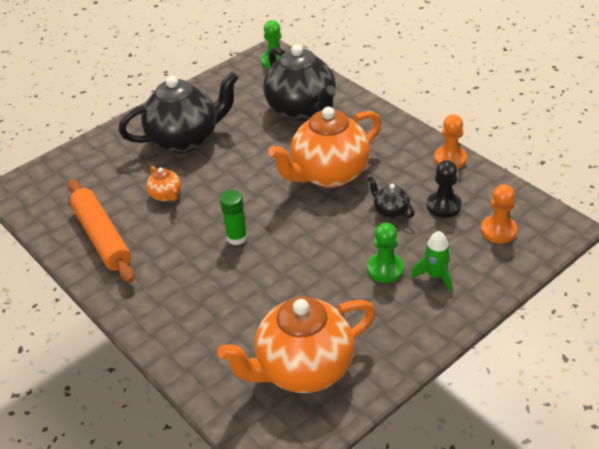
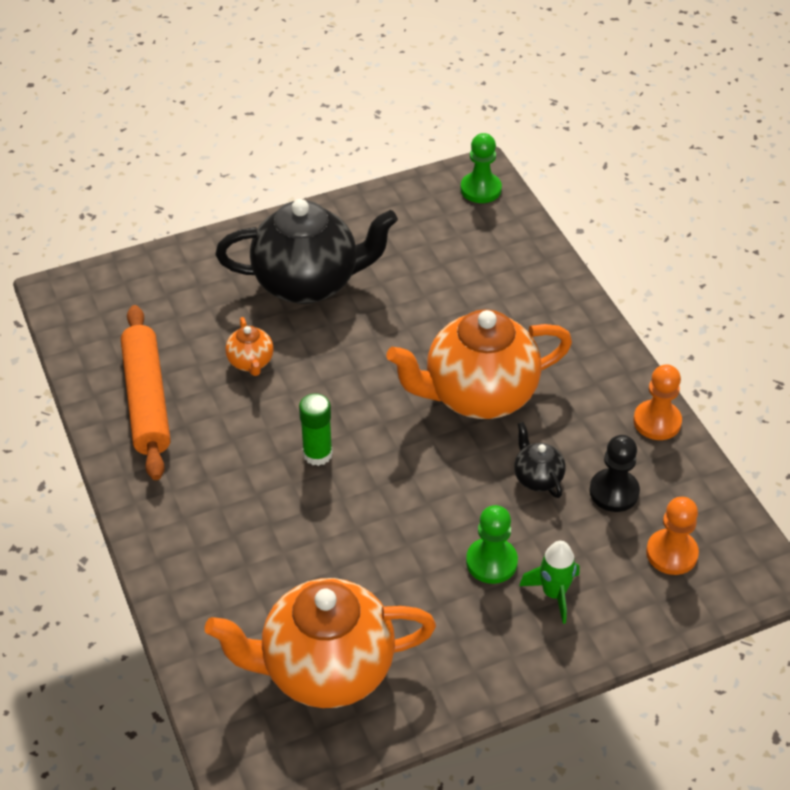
camera: 15 degrees right, 5 degrees up
black teapot [263,45,336,121] -> none

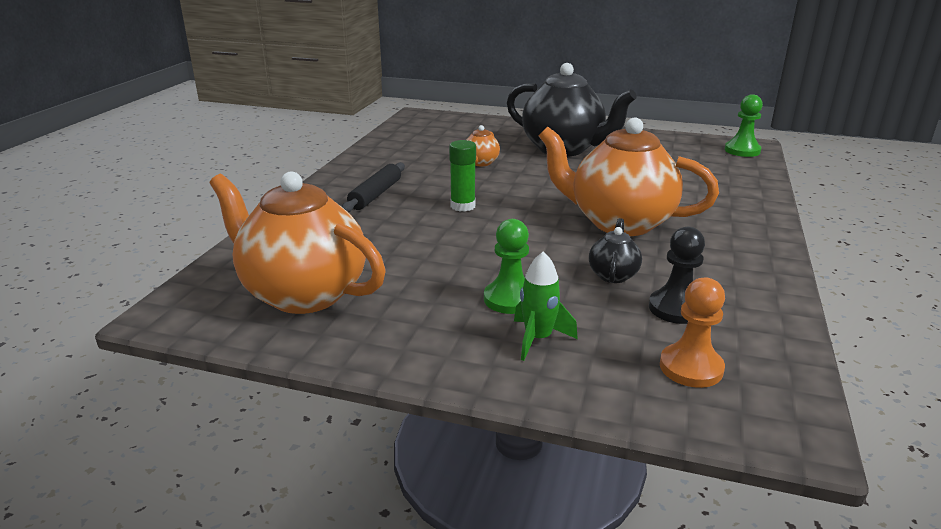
camera: 40 degrees right, 20 degrees down
orange rolling pin [121,305,171,480] -> none
orange pawn [633,364,682,440] -> none
none -> black rolling pin [342,162,405,213]

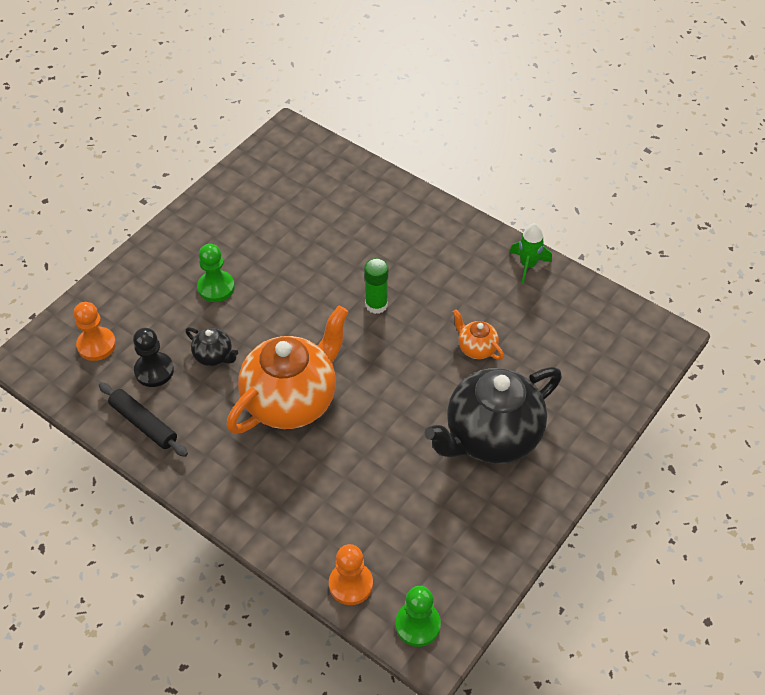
camera: 110 degrees right, 25 degrees up
orange teapot [210,171,386,314] -> none
black rolling pin [342,162,405,213] -> black rolling pin moved to [99,382,188,457]
green rocket [514,252,578,361] -> green rocket moved to [510,223,552,284]
none -> orange pawn [329,544,373,605]

